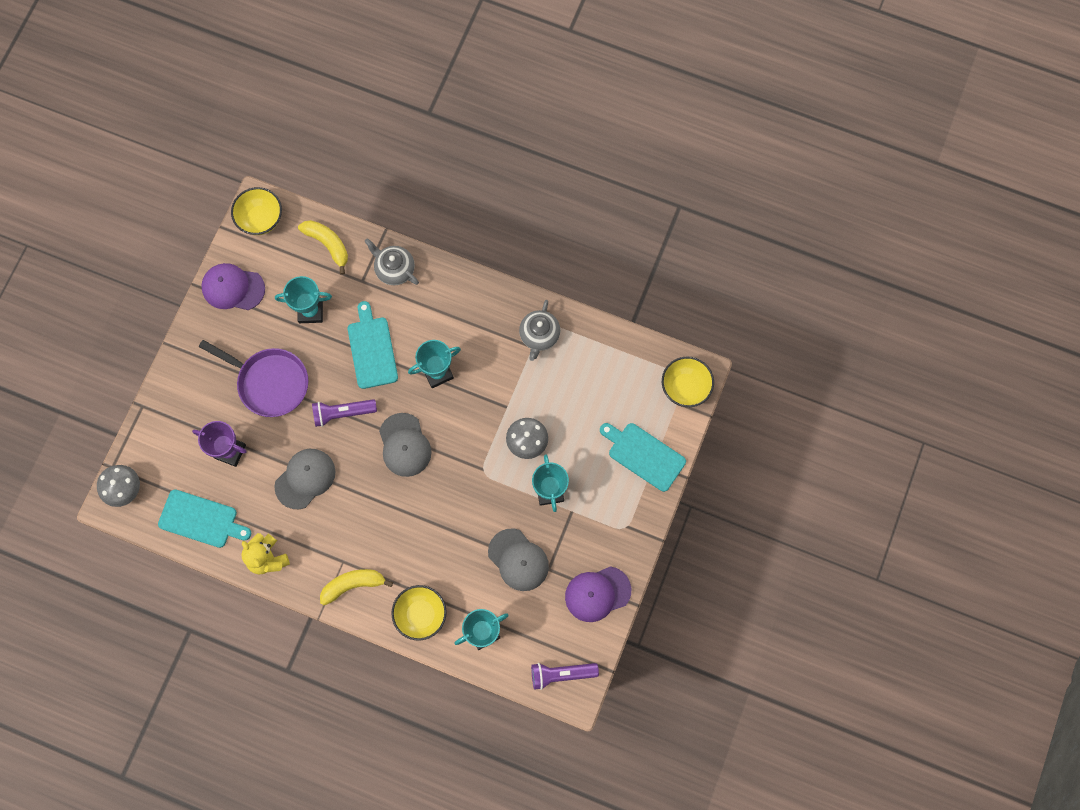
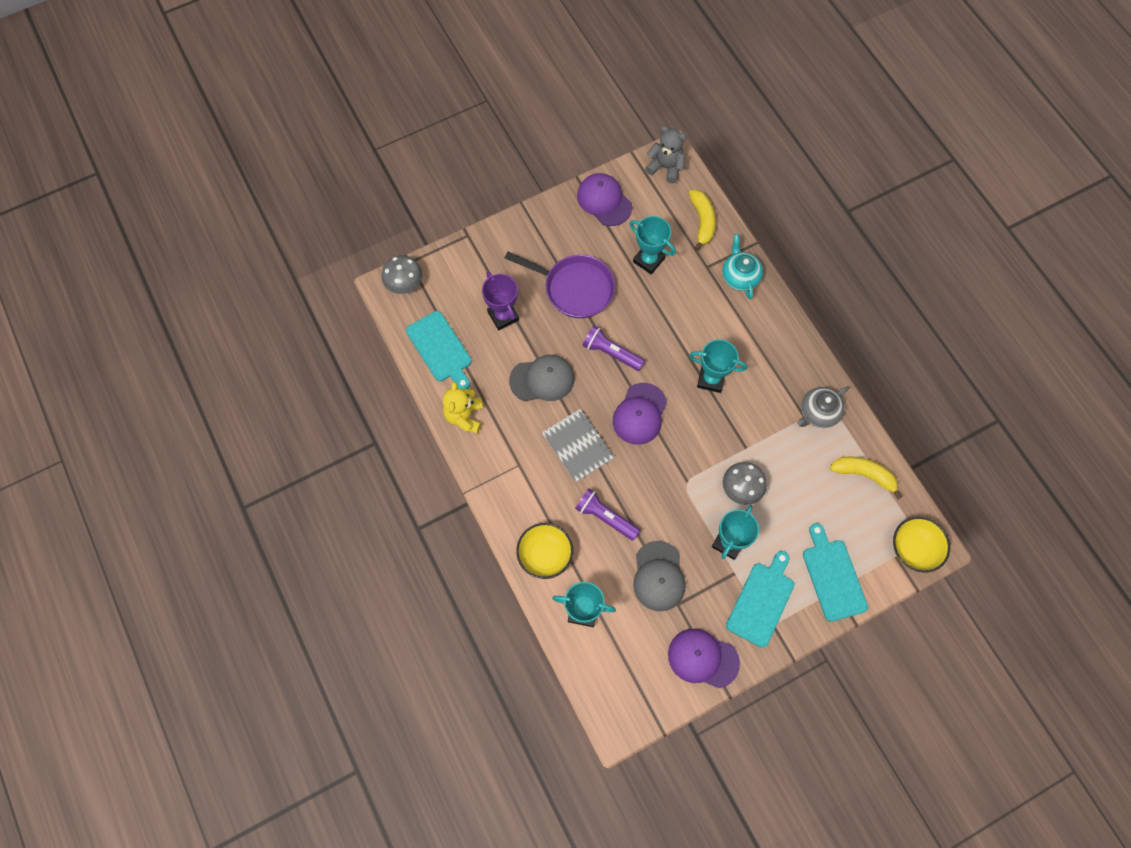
camera: 40 degrees right, 5 degrees down
purple pan [199,340,308,417] -> purple pan turned 45 degrees counterclockwise [505,252,615,318]
yellow bowl [231,187,282,235] -> grey teddy bear [645,126,687,184]
yellow banana [320,569,393,605] -> yellow banana moved to [830,456,902,499]
turquoise cutting board [348,301,398,389] -> turquoise cutting board moved to [726,551,794,648]
grey teapot [364,238,419,285] -> turquoise teapot [722,234,763,299]
grey cap [379,413,431,477] -> purple cap [613,383,667,445]
purple flashlight [531,663,599,690] -> purple flashlight moved to [575,488,640,541]
none -> grey notebook [542,409,614,482]

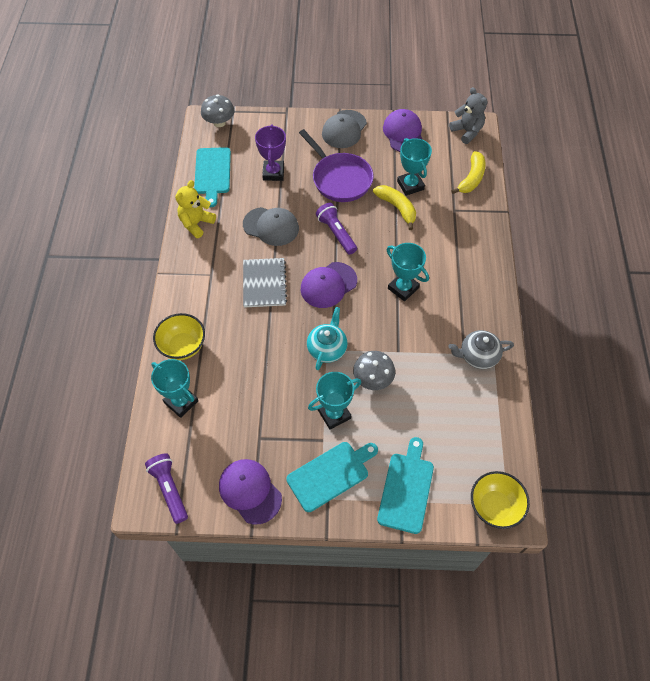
camera: 30 degrees right, 10 degrees down
purple flashlight [575,488,640,541] -> purple flashlight moved to [145,453,188,524]
grey cap [633,541,686,611] -> grey cap moved to [322,110,367,148]
turquoise teapot [722,234,763,299] -> turquoise teapot moved to [307,307,347,370]
yellow banana [830,456,902,499] -> yellow banana moved to [373,185,416,230]

